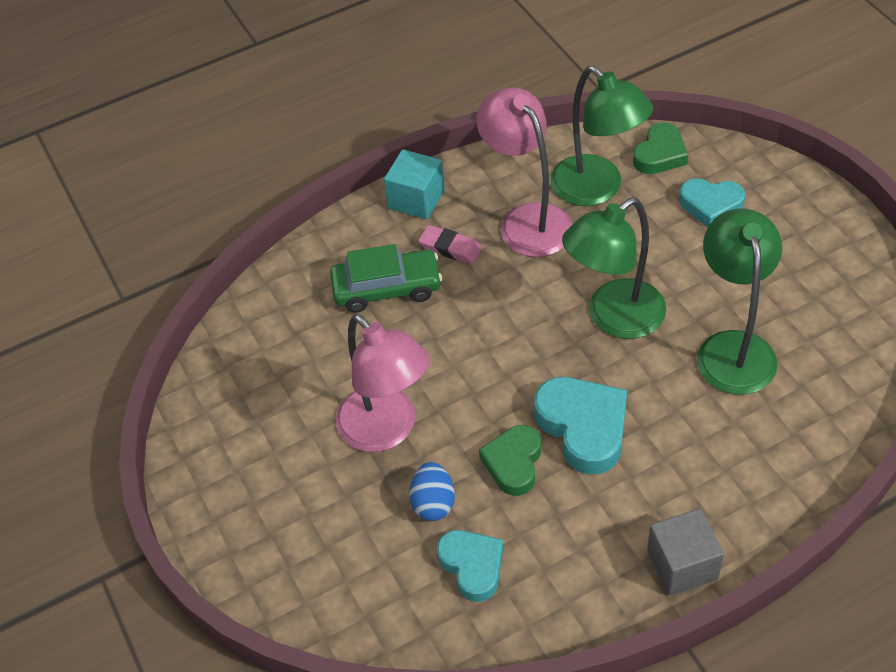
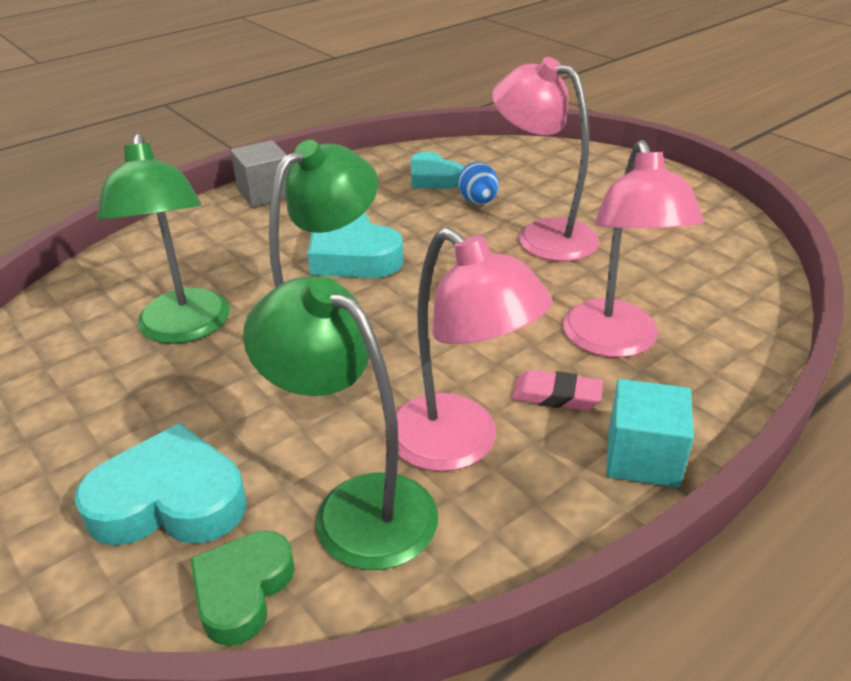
camera: 165 degrees right, 15 degrees down
green car [330,244,442,313] -> pink lamp [563,140,704,358]
green heart [479,425,541,496] -> none
turquoise heart [679,178,745,227] -> turquoise heart [74,423,246,546], size x1.50

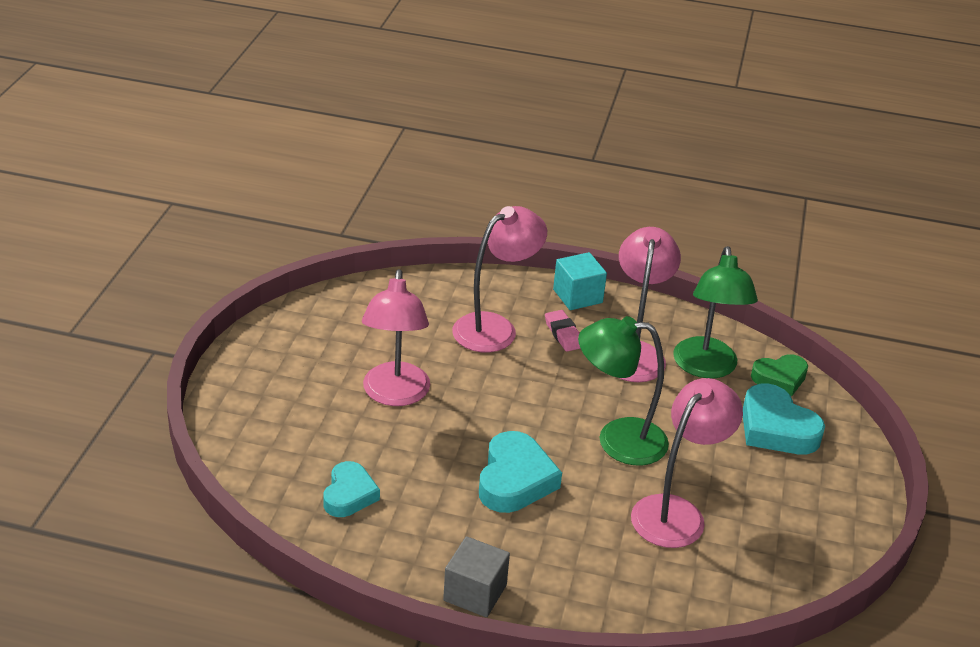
camera: 130 degrees left, 0 degrees up
green lamp [97,133,230,344] -> pink lamp [631,378,743,548]
blue egg [458,162,499,204] -> none

